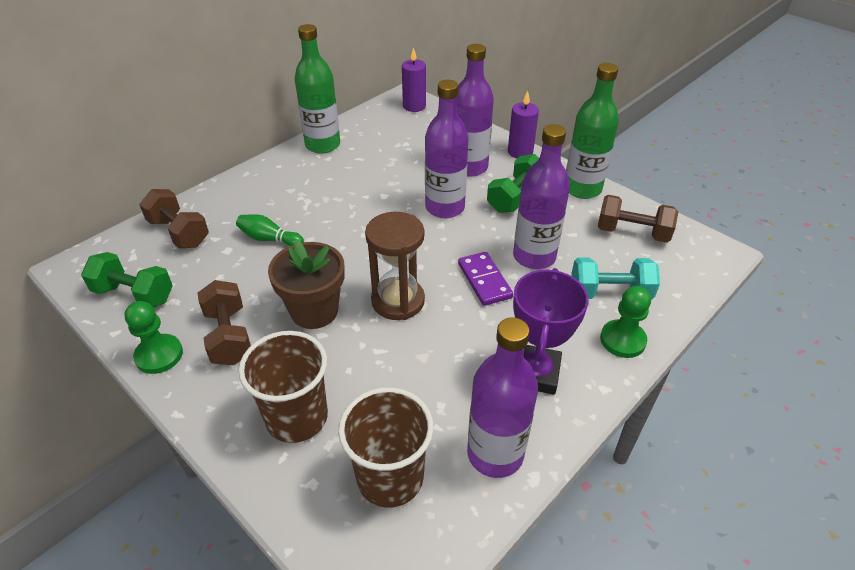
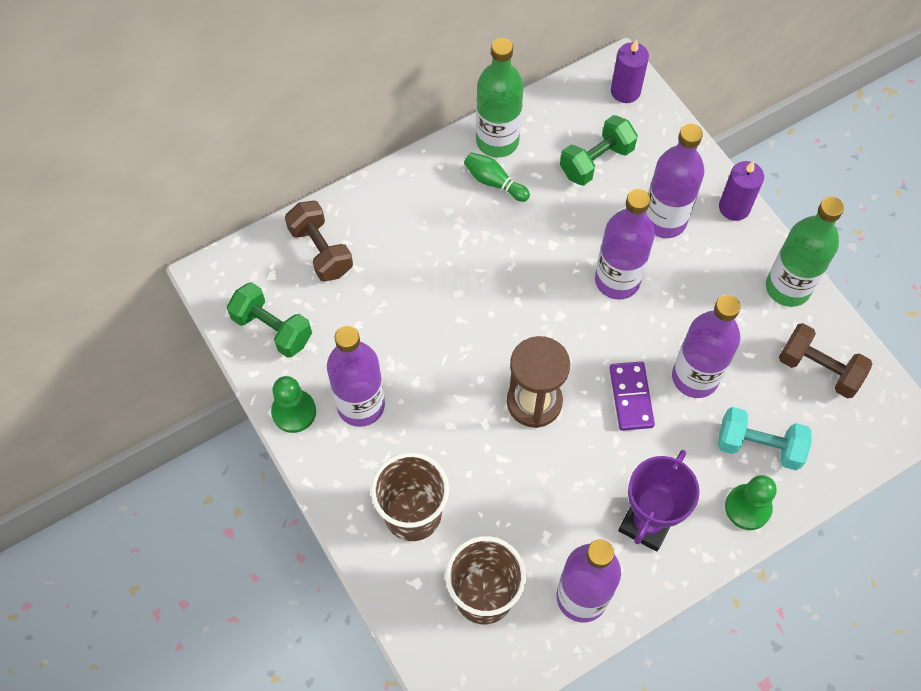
camera: 15 degrees right, 20 degrees up
brown dumbbell [198,280,251,365] -> purple bottle [327,326,385,427]
green bowling pin [236,214,304,246] -> green bowling pin moved to [464,152,530,202]
brown flower pot [268,240,345,329] -> none
green dumbbell [487,154,539,213] -> green dumbbell moved to [560,115,638,186]

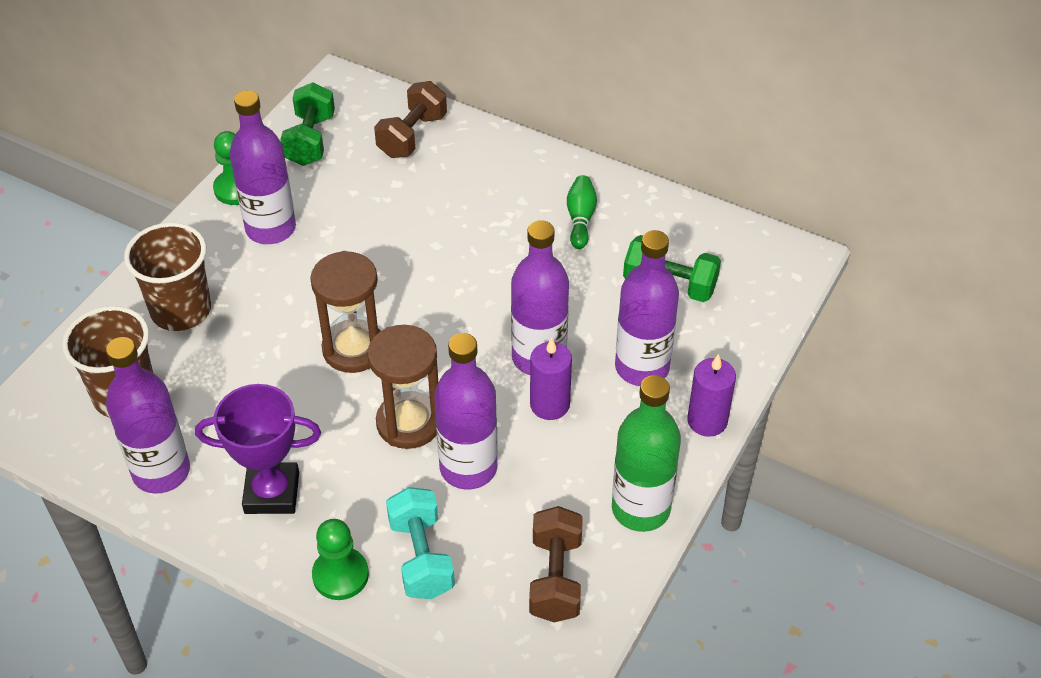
camera: 60 degrees right, 15 degrees down
green bottle [476,38,524,157] -> none
purple domino [609,361,655,431] -> brown hourglass [367,325,438,449]
purple candle [611,39,649,103] -> purple candle moved to [530,337,572,420]

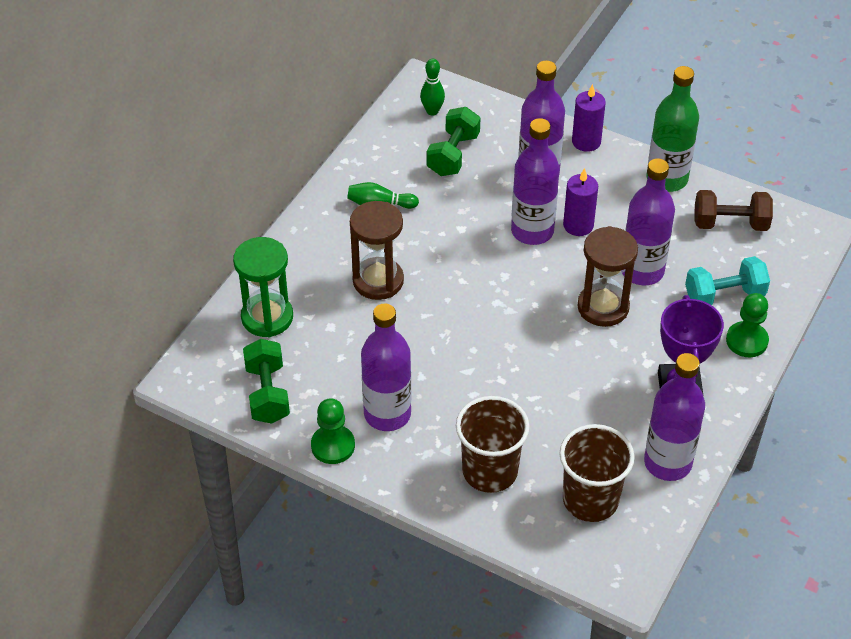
camera: 90 degrees left, 0 degrees up
green dumbbell [280,82,335,166] -> green dumbbell turned 75 degrees clockwise [243,339,290,424]
brown hourglass [310,251,381,373] -> brown hourglass moved to [350,201,404,300]
brown dumbbell [374,81,447,158] -> green hourglass [233,237,293,337]
none -> green bowling pin [420,59,445,116]

